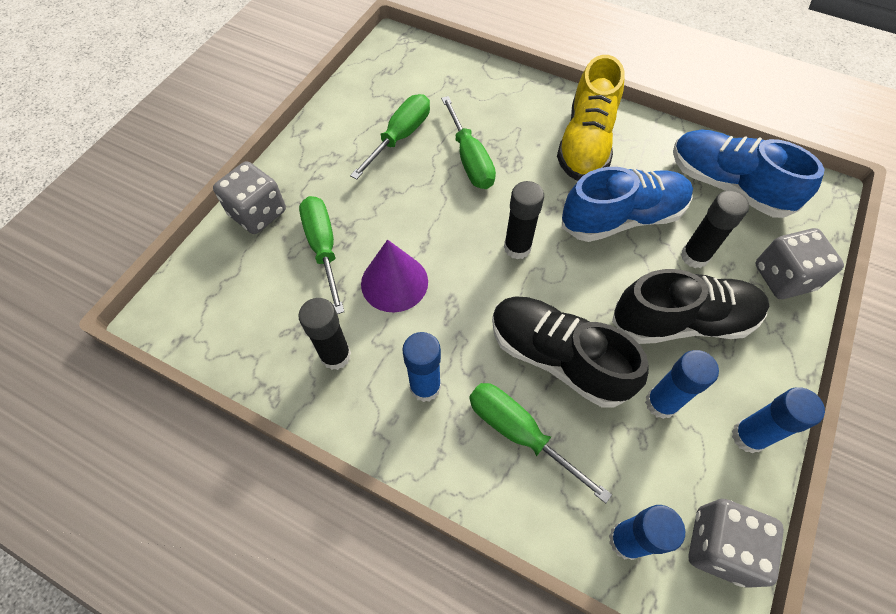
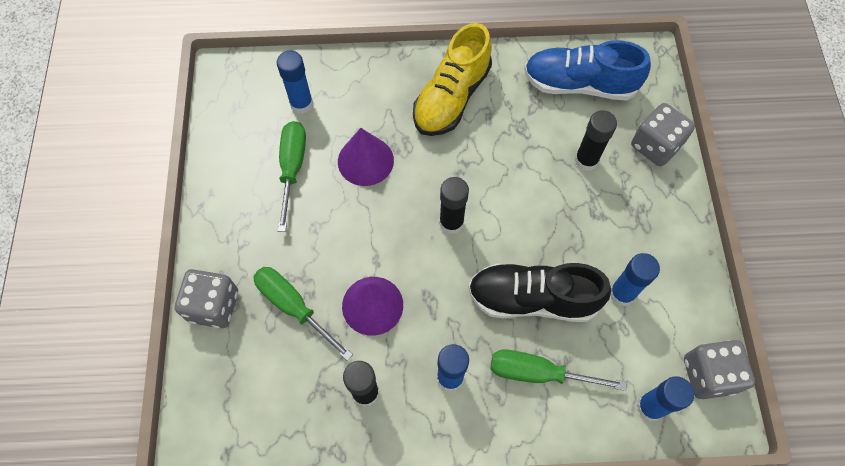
camera: 30 degrees left, 5 degrees up
green screwdriver [441,96,496,189] -> purple cone [338,128,394,186]
yellow shoe [557,55,625,181] -> yellow shoe turned 45 degrees clockwise [413,23,492,136]
blue shoe [562,167,693,242] -> none
black shoe [612,269,769,344] -> none
blue glue stick [732,387,825,453] -> blue glue stick moved to [277,51,313,114]

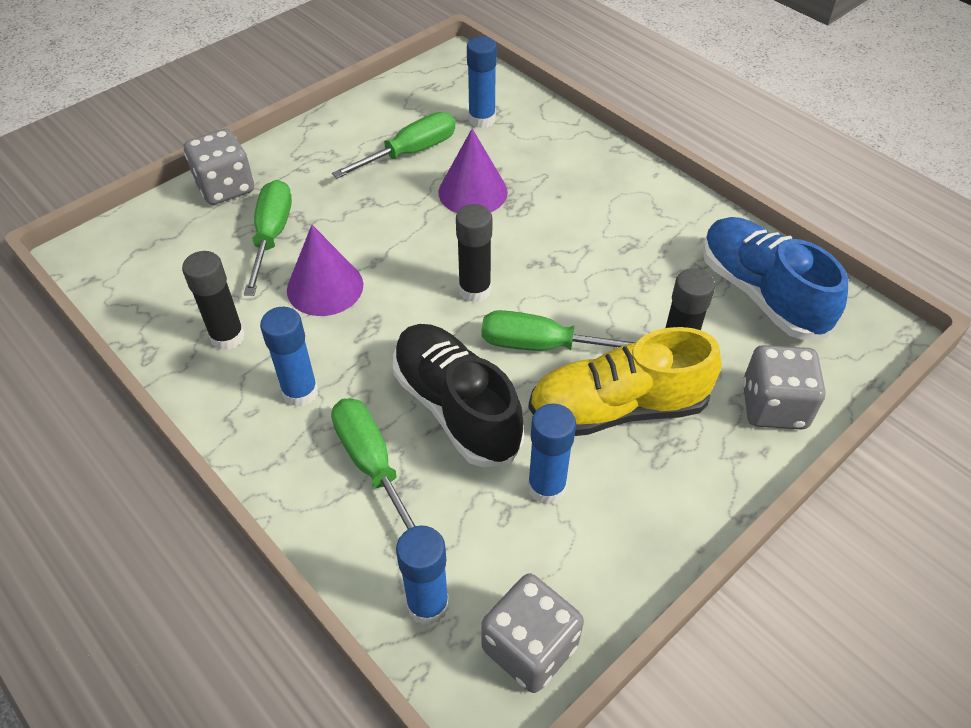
camera: 50 degrees right, 15 degrees down
yellow shoe [413,23,492,136] -> yellow shoe moved to [529,327,722,436]
none -> green screwdriver [481,310,635,351]

